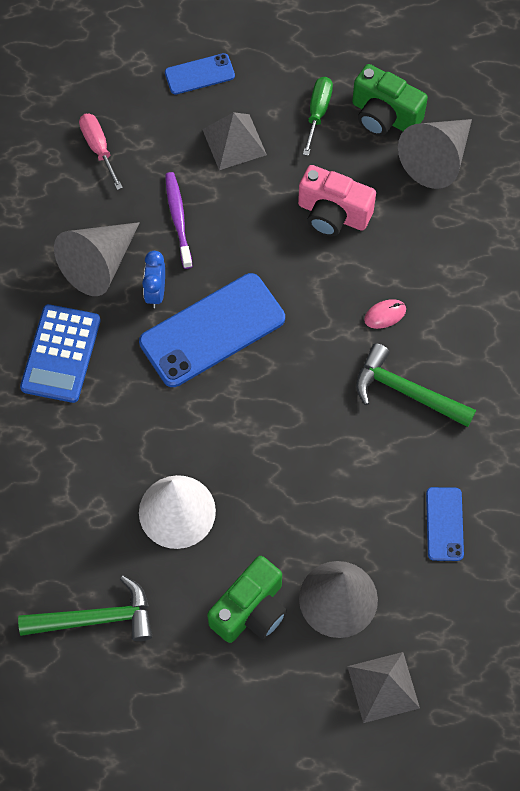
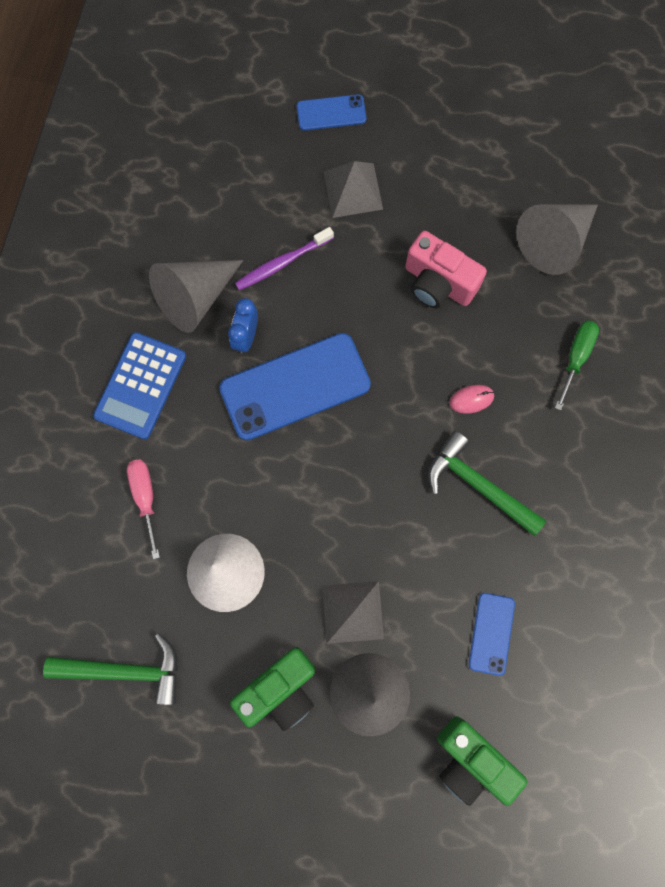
camera: 10 degrees right, 10 degrees up
pink screwdriver [79,113,123,190] -> pink screwdriver moved to [127,459,160,559]
purple toothbrush [165,172,193,269] -> purple toothbrush turned 120 degrees counterclockwise [235,227,334,290]
green screwdriver [303,77,333,156] -> green screwdriver moved to [555,321,599,410]
grey pyramid [347,652,420,723] -> grey pyramid moved to [322,581,384,644]
green camera [352,64,428,136] -> green camera moved to [437,716,527,806]

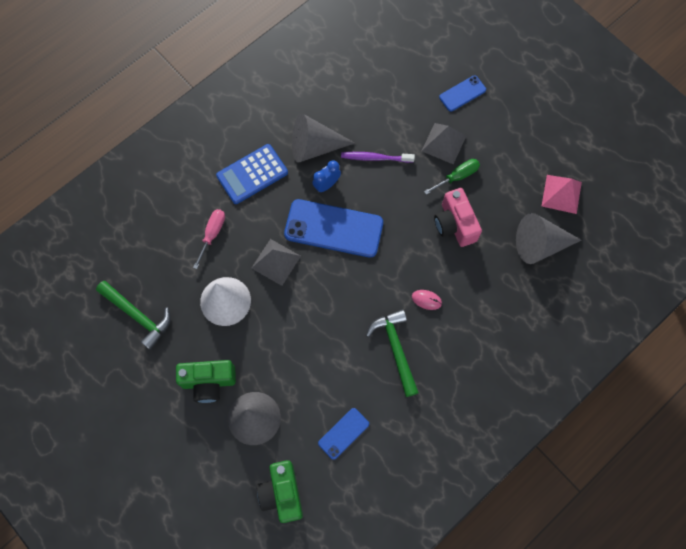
camera: 35 degrees right, 5 degrees down
blue phone [297,94,366,131] -> blue phone turned 60 degrees counterclockwise [439,75,486,112]
grey pyramid [322,581,384,644] -> grey pyramid moved to [251,239,301,286]
green screwdriver [555,321,599,410] -> green screwdriver moved to [424,159,480,195]
none -> pink pyramid [542,175,582,214]

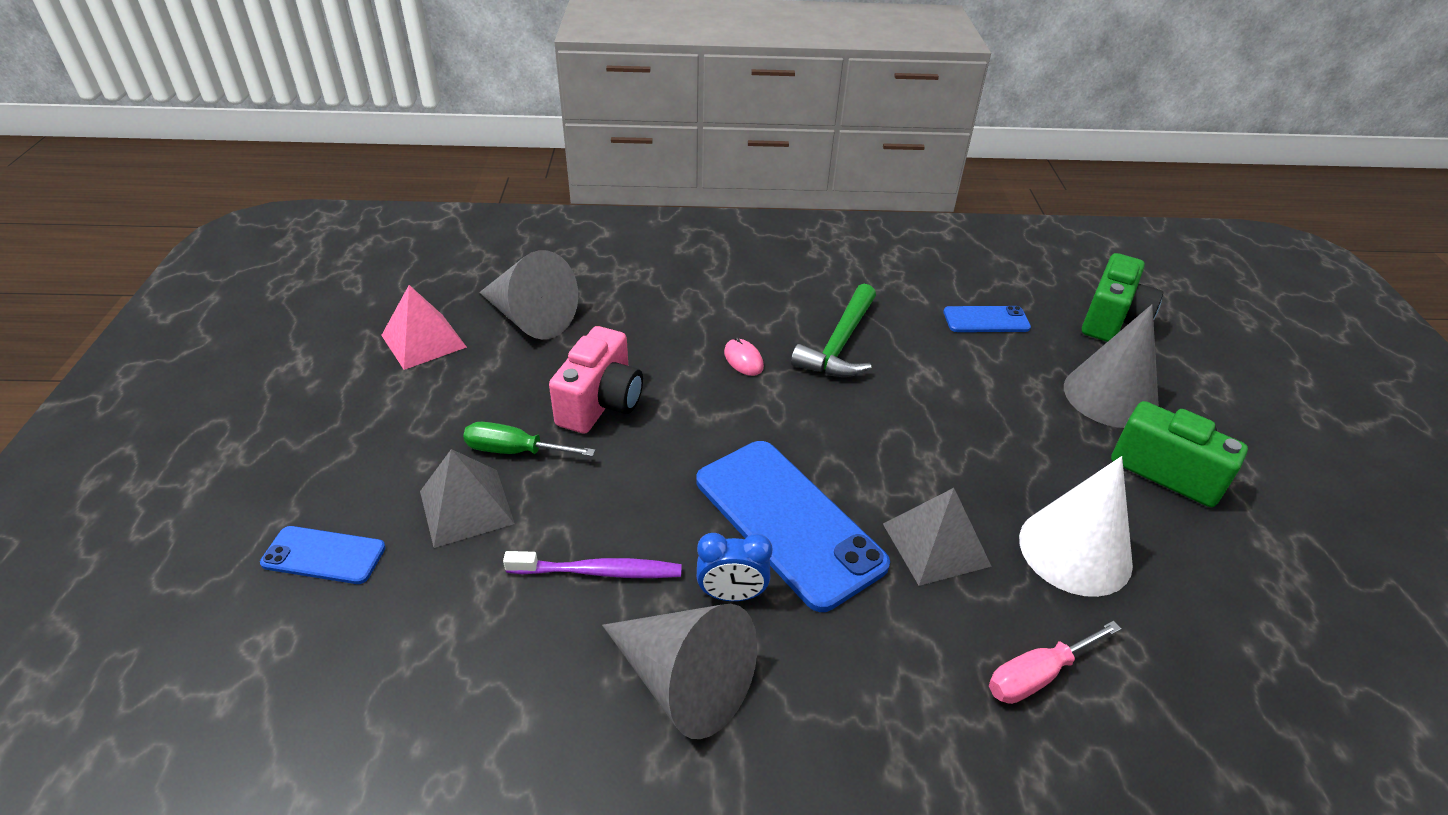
camera: 140 degrees left, 30 degrees down
green hammer [96,281,171,350] -> none
blue calculator [216,144,288,204] -> none
purple toothbrush [341,152,415,163] -> purple toothbrush turned 45 degrees counterclockwise [503,551,682,578]

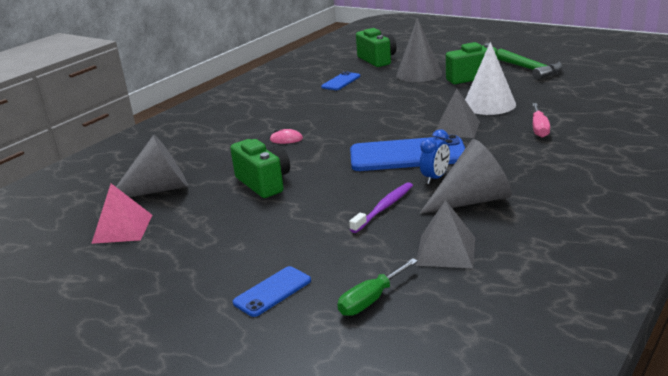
camera: 50 degrees left, 15 degrees down
grey pyramid [420,449,515,548] -> grey pyramid moved to [415,200,475,268]
green screwdriver [463,422,595,456] -> green screwdriver moved to [337,258,418,316]
pink camera [549,326,643,434] -> green camera [230,139,290,198]
green hammer [791,284,876,377] -> green hammer moved to [497,49,563,80]

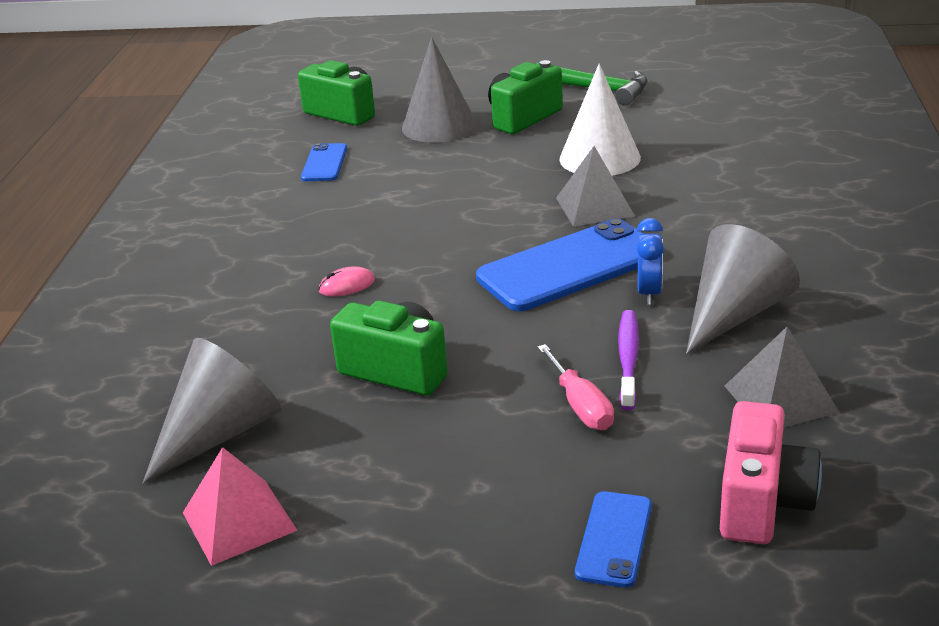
camera: 30 degrees left, 5 degrees up
green screwdriver [337,258,418,316] -> pink camera [720,401,822,544]
pink screwdriver [532,103,550,138] -> pink screwdriver moved to [537,344,614,430]

